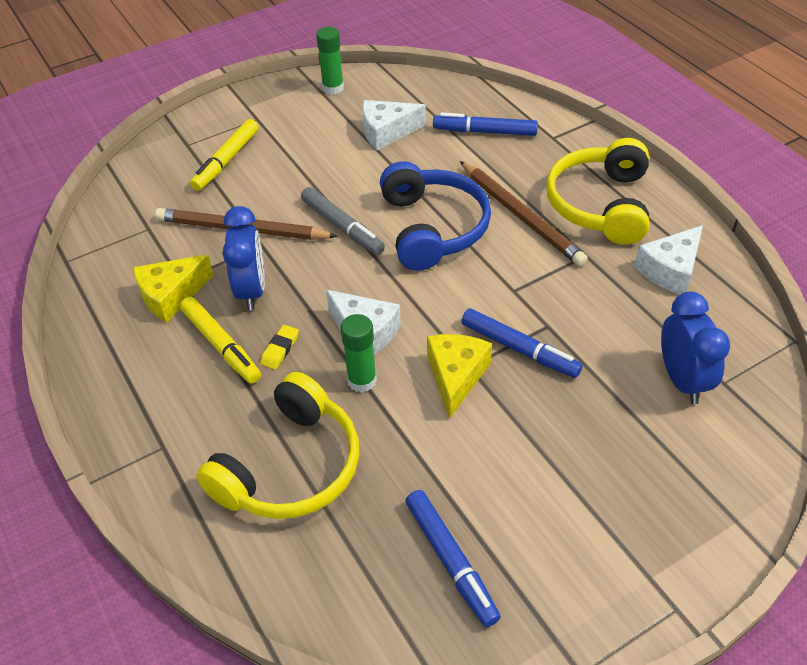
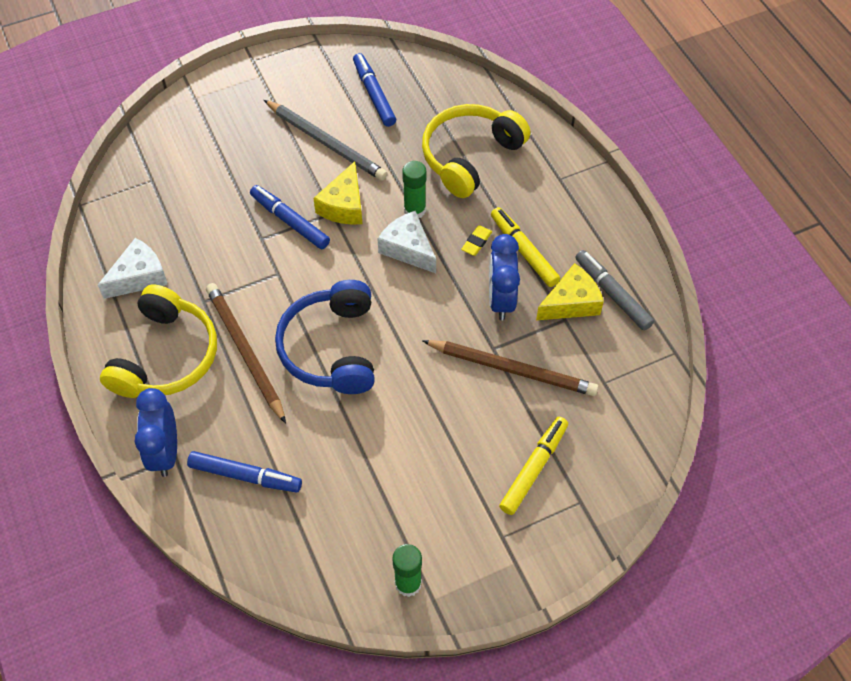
camera: 175 degrees left, 10 degrees up
grey marker [301,187,385,255] -> grey marker moved to [575,250,654,331]
white cheese [362,100,426,150] -> none
blue clock [661,292,730,404] -> blue clock moved to [135,388,177,477]
none -> grey pencil [264,100,387,181]

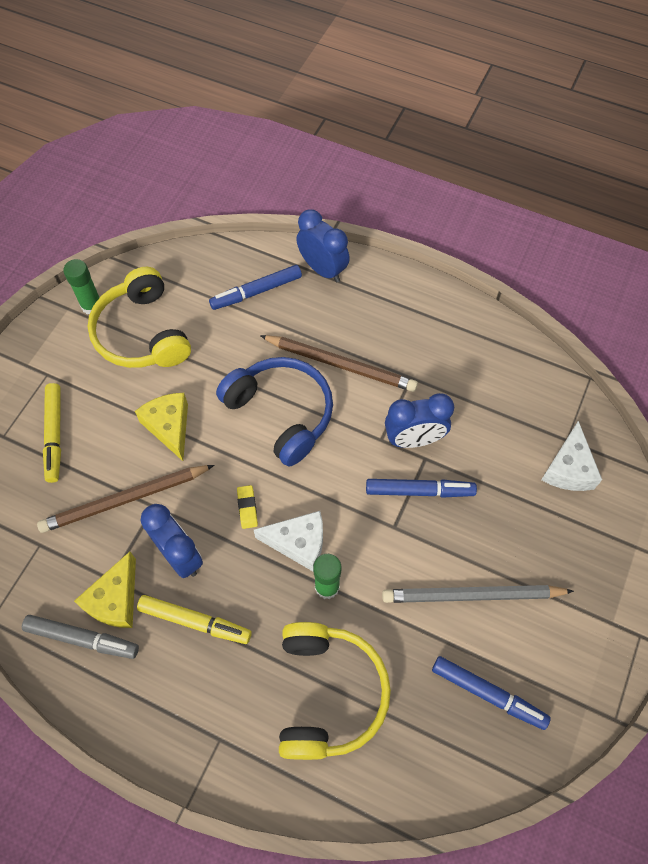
camera: 140 degrees right, 5 degrees up
white cheese [98,238,168,299] -> white cheese moved to [541,421,602,491]
yellow headphones [100,285,217,398] -> yellow headphones moved to [88,267,191,368]
yellow cheese [313,161,362,225] -> yellow cheese moved to [135,393,188,461]
yellow eraser [461,225,492,256] -> yellow eraser moved to [237,485,258,529]
none -> blue clock [385,393,454,448]

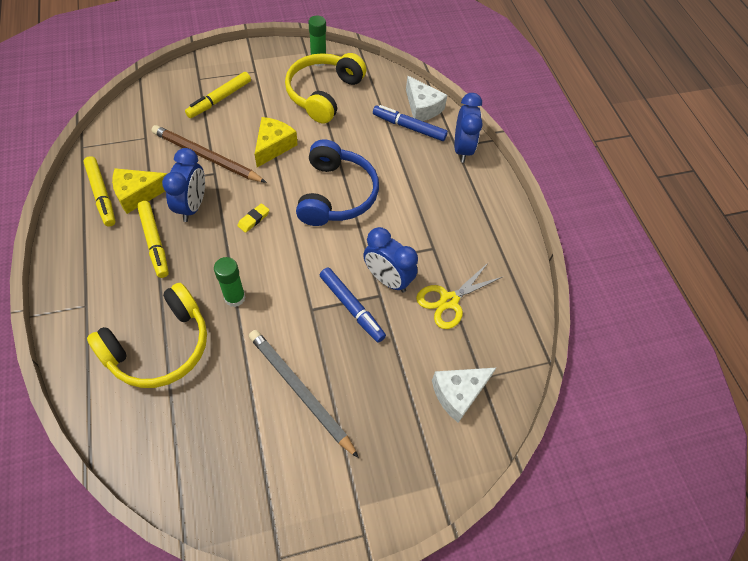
camera: 45 degrees right, 5 degrees down
grey marker [22,615,139,659] -> yellow marker [83,156,116,227]
white cheese [254,511,323,572] -> white cheese moved to [406,76,447,121]
brown pencil [260,335,418,392] -> none
blue marker [432,656,551,730] -> none
none -> yellow scissors [416,262,504,329]

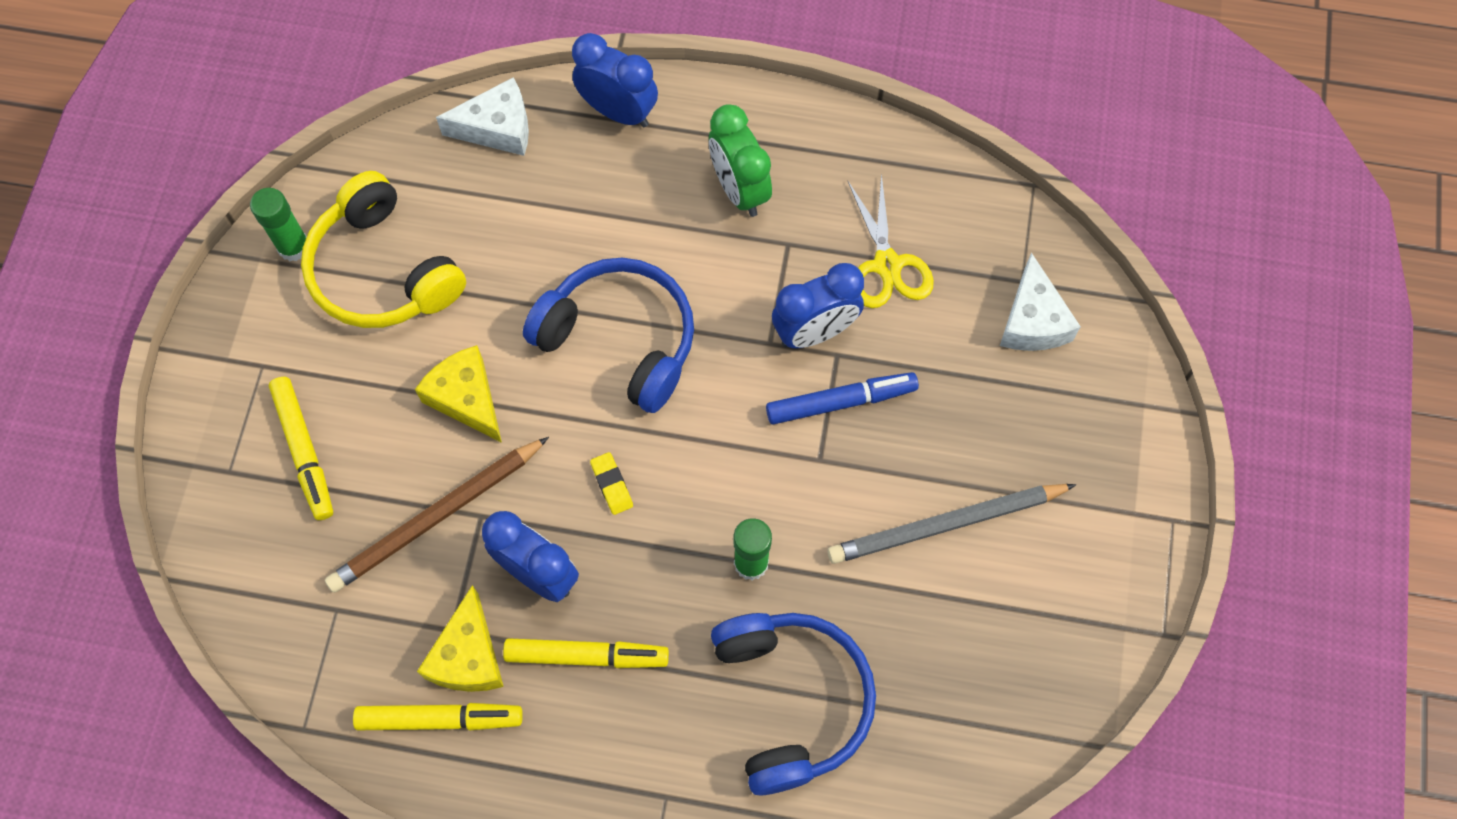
camera: 60 degrees left, 10 degrees up
yellow headphones [87,283,207,388] -> blue headphones [711,613,876,796]
blue marker [373,105,448,141] -> none
none -> green clock [709,104,772,217]

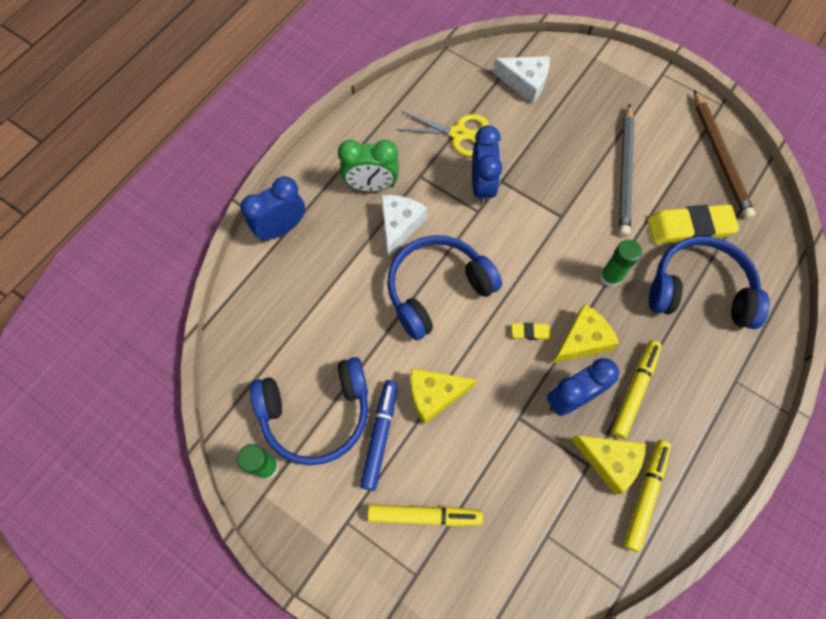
camera: 65 degrees left, 0 degrees up
yellow headphones [301,171,466,328] -> blue headphones [250,357,368,465]
brown pencil [325,437,549,593] -> brown pencil moved to [694,90,755,219]
white cheese [436,77,529,156] -> white cheese moved to [381,195,427,258]
blue marker [766,372,919,425] -> blue marker moved to [360,380,398,491]
none -> yellow cheese [552,304,619,363]
none -> yellow eraser [647,204,739,244]

